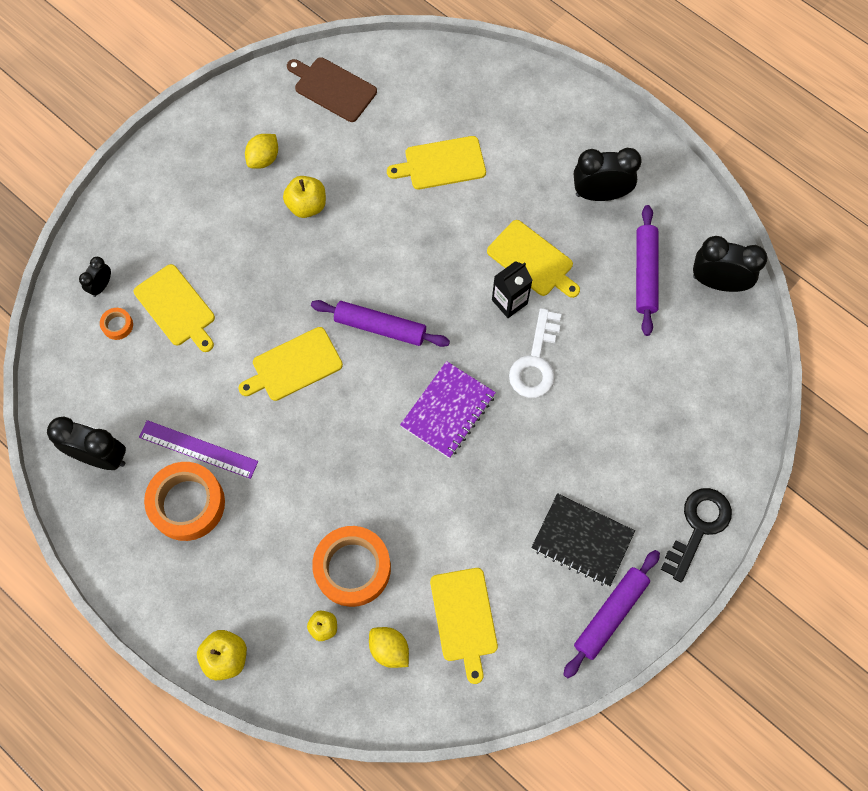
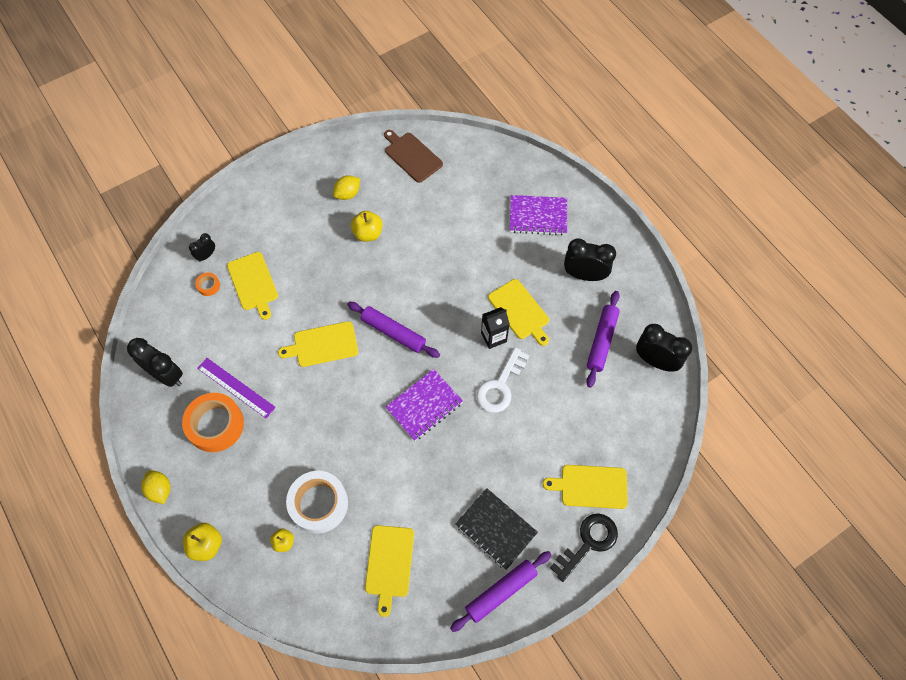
camera: 15 degrees right, 5 degrees down
orange tape [312,526,391,607] -> white tape [286,471,348,534]
yellow lemon [369,627,409,668] -> yellow lemon moved to [141,470,170,504]
yellow cutting board [387,136,486,189] -> yellow cutting board moved to [543,465,628,509]
none -> purple notebook [510,195,567,236]

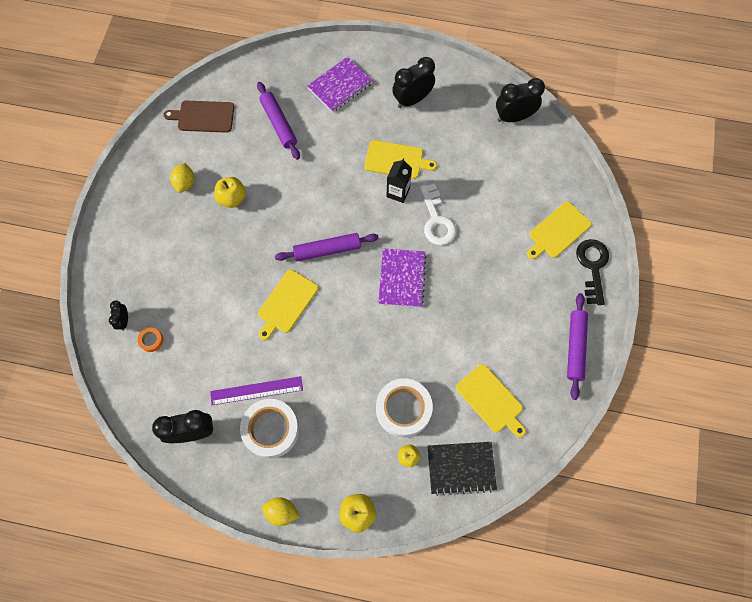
camera: 45 degrees left, 5 degrees up
orange tape [182,393,244,452] -> white tape [240,399,299,459]
yellow cutting board [227,252,278,320] -> none
black notebook [455,488,538,570] -> black notebook moved to [427,442,497,496]
purple rolling pin [586,291,620,388] -> purple rolling pin moved to [257,82,300,160]

